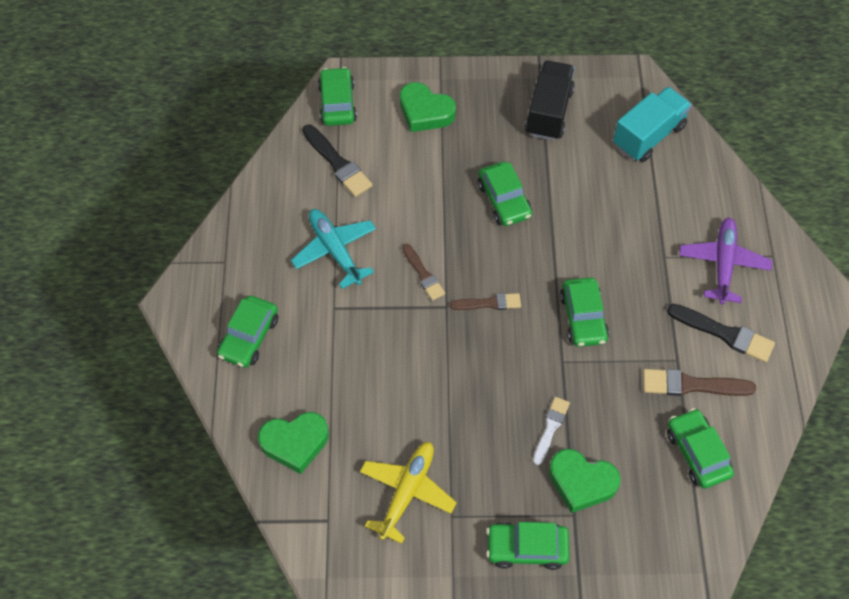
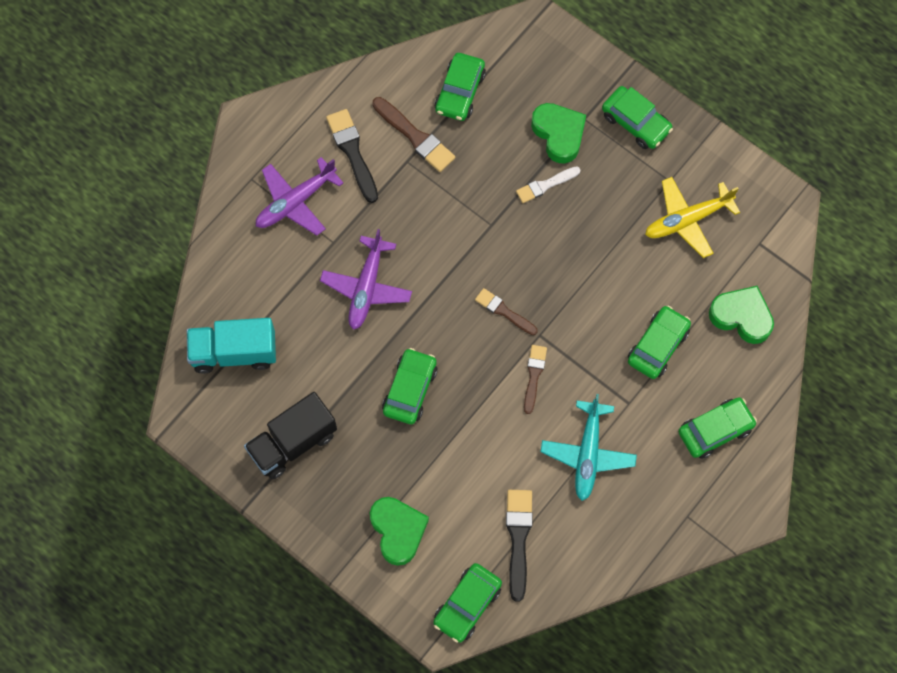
camera: 140 degrees left, 10 degrees up
green car [560,277,609,347] -> green car moved to [628,305,691,379]
none -> purple plane [320,229,412,330]

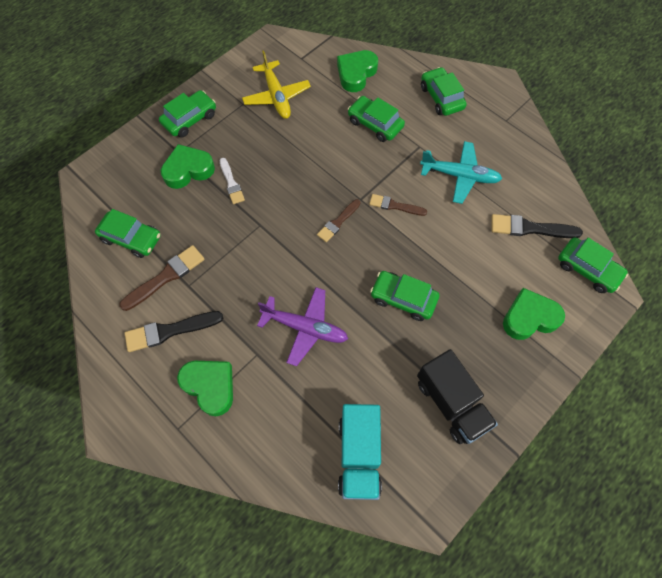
camera: 85 degrees left, 5 degrees down
purple plane [256,157,343,236] -> green heart [177,361,233,416]

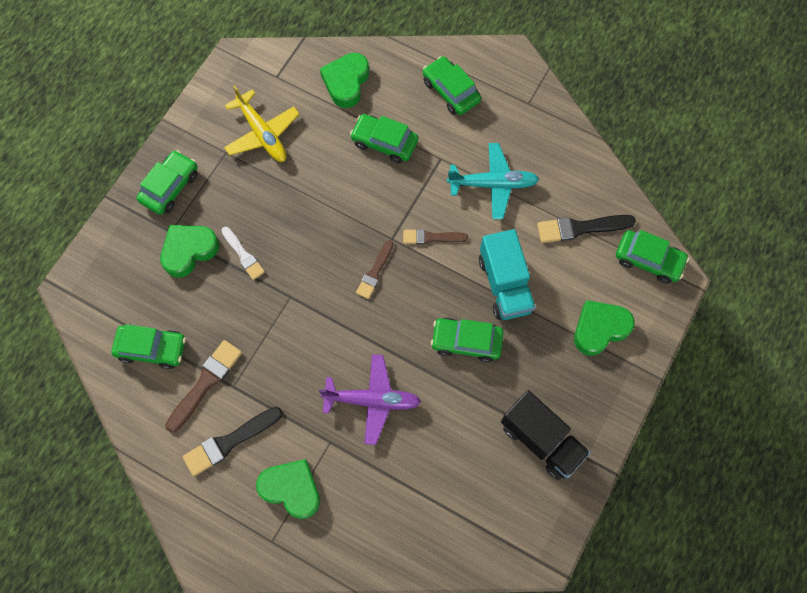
camera: 15 degrees left, 5 degrees up
turquoise truck [338,404,382,500] -> turquoise truck moved to [479,229,536,320]

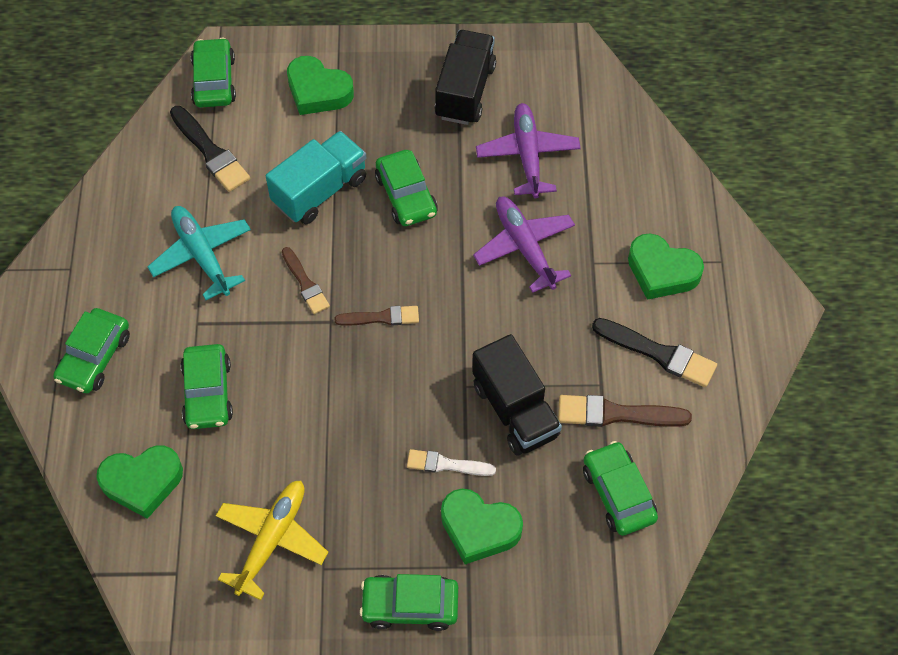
camera: 120 degrees left, 10 degrees down
white brush [221,227,265,280] -> white brush turned 105 degrees counterclockwise [407,449,496,476]
green heart [256,459,320,519] -> green heart turned 60 degrees counterclockwise [628,234,704,300]
none -> black truck [472,334,562,456]
none -> purple plane [476,103,581,198]

